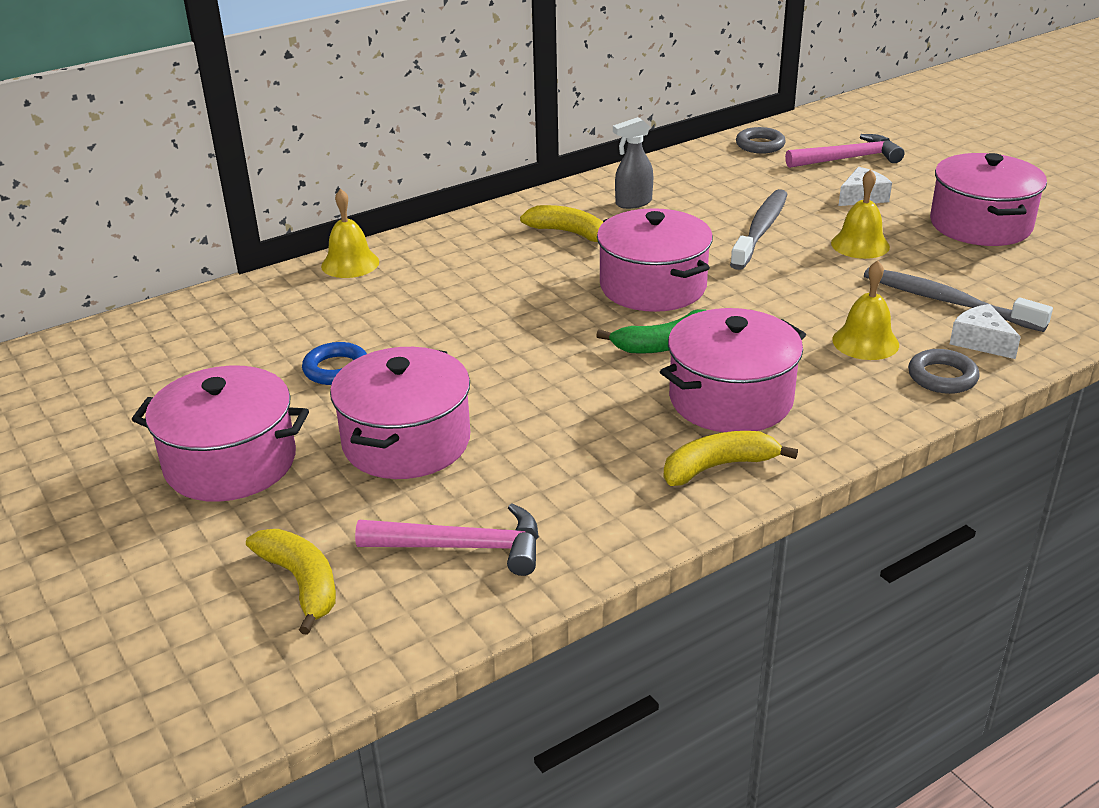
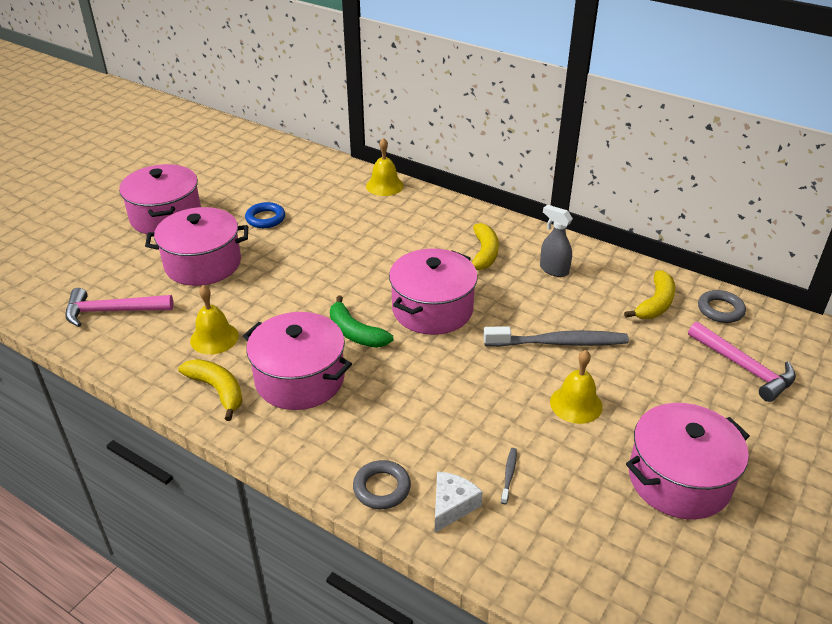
camera: 65 degrees right, 5 degrees up
yellow banana [246,529,336,635] -> yellow banana moved to [624,270,675,319]
pink hammer [355,503,539,576] -> pink hammer turned 105 degrees clockwise [65,288,173,327]
yellow bell [832,260,899,360] -> yellow bell moved to [190,285,239,354]
white cheese [838,167,892,206] -> none
grey toothbrush [864,267,1053,332] -> grey toothbrush [501,448,517,504], size x0.41

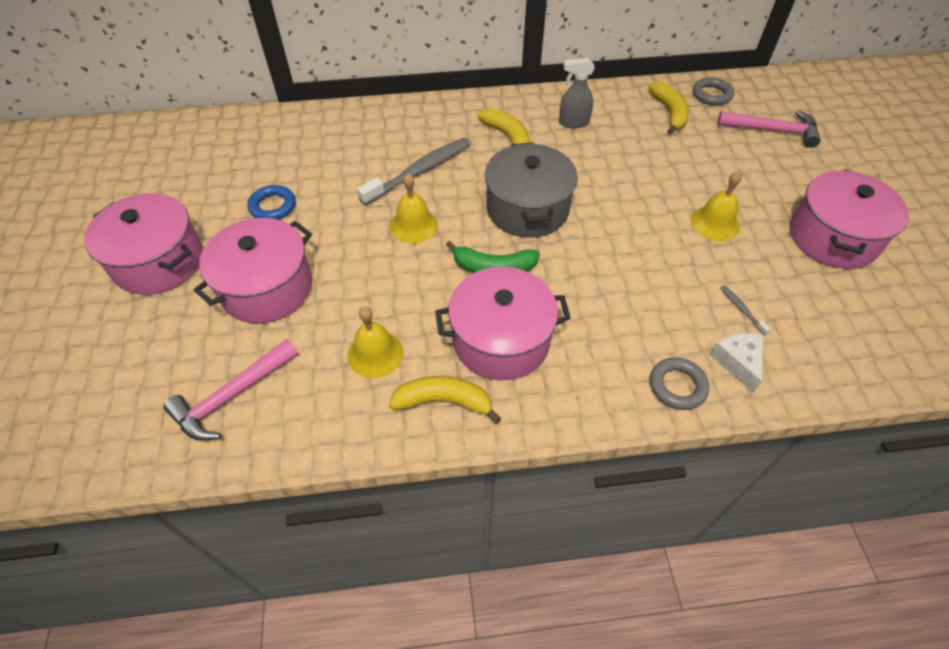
camera: 40 degrees left, 15 degrees up
yellow bell [366,138,404,196] -> yellow bell moved to [390,173,438,243]
pink pot [389,248,478,335] -> grey pot [485,143,578,238]
grey toothbrush [483,326,629,347] -> grey toothbrush moved to [357,138,471,205]

